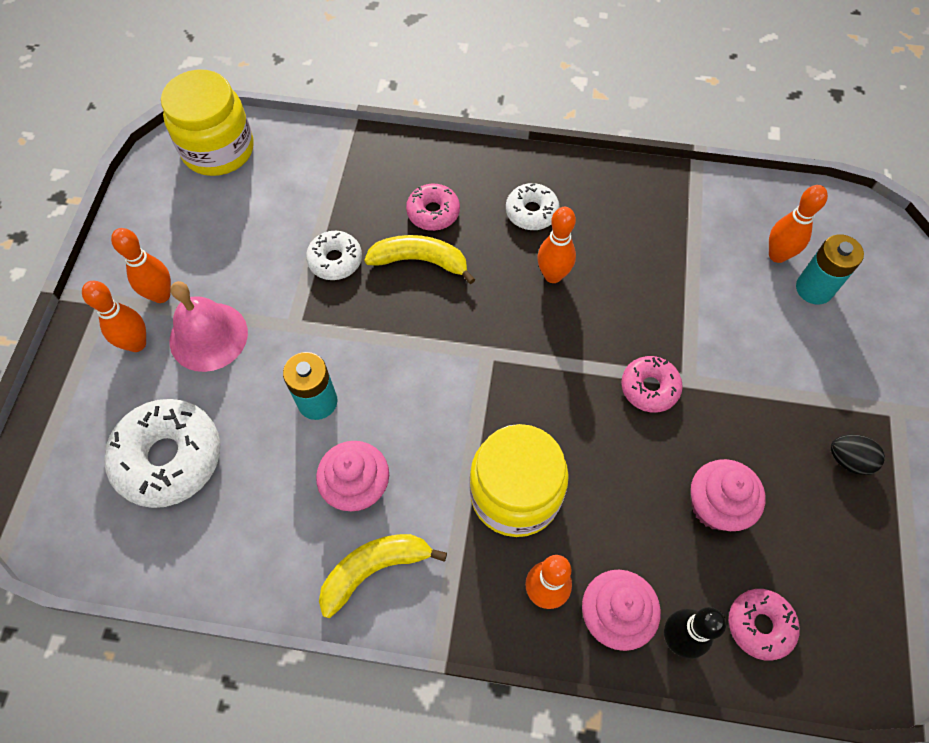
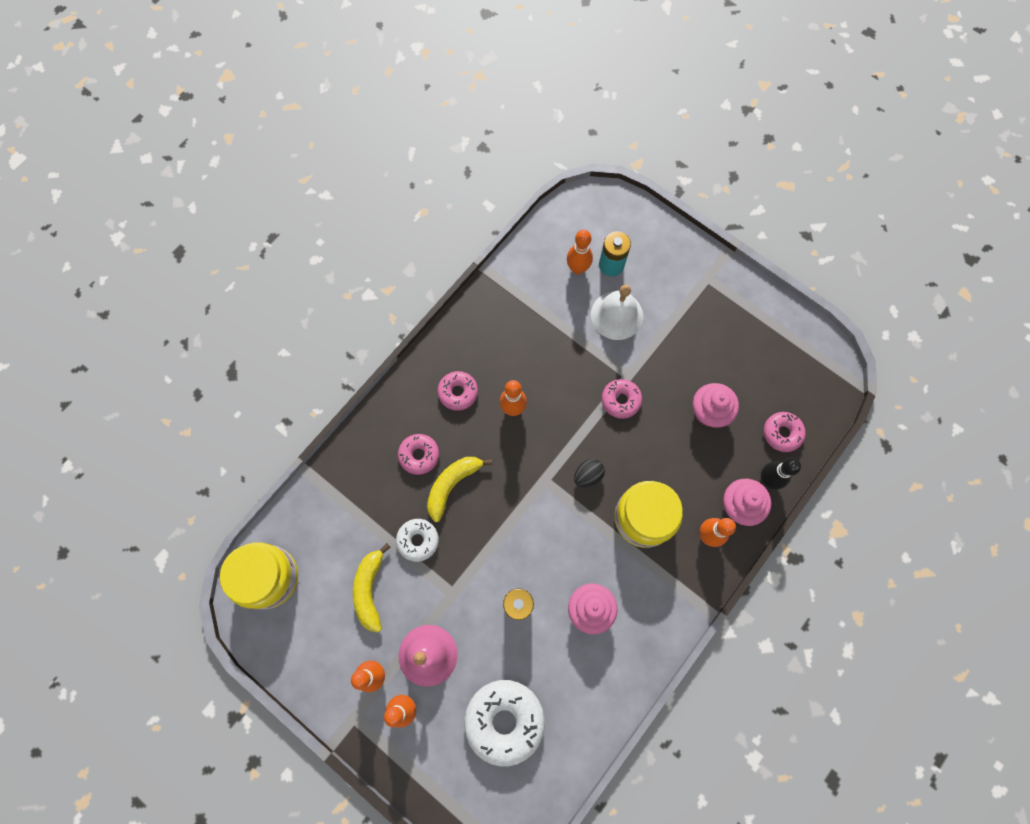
camera: 60 degrees left, 10 degrees up
yellow banana [319,534,447,618] -> yellow banana moved to [353,543,390,633]
white donut [506,183,560,230] -> pink donut [437,371,478,411]
black egg [831,434,885,475] -> black egg moved to [574,459,605,488]
none -> white bell [591,285,643,340]

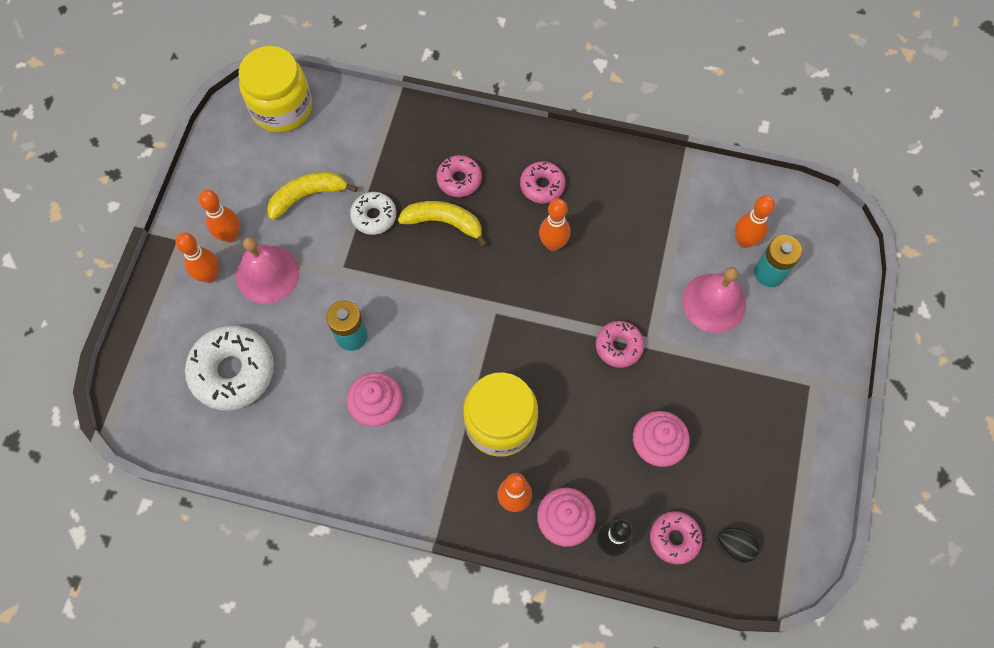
camera: 65 degrees right, 5 degrees down
black egg [574,459,605,488] -> black egg moved to [718,528,759,563]
white bell [591,285,643,340] -> pink bell [682,267,746,333]

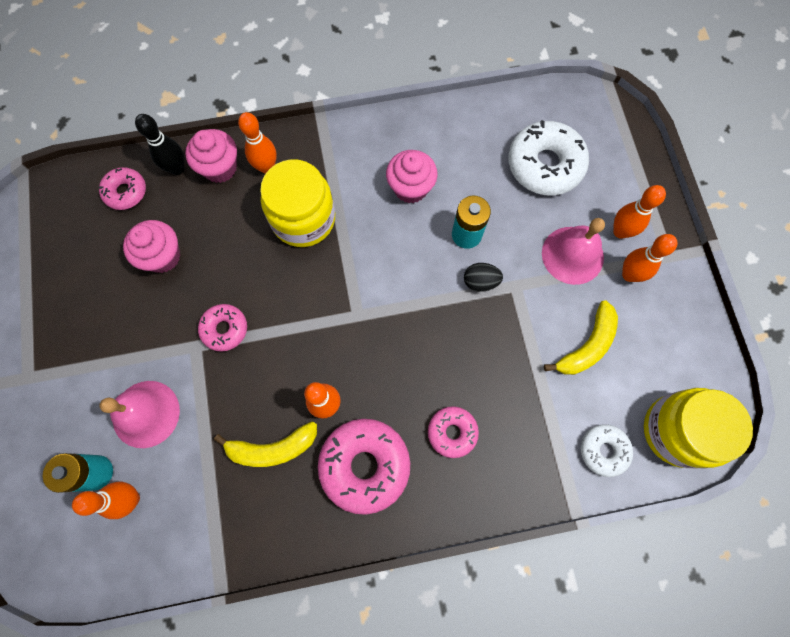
camera: 155 degrees right, 5 degrees up
white donut [350,192,396,235] -> white donut moved to [581,425,633,477]
yellow banana [398,201,487,247] -> yellow banana moved to [214,421,317,467]
pink donut [520,161,566,204] -> pink donut [318,419,410,515], size x1.77
black egg [718,528,759,563] -> black egg moved to [464,263,503,292]

